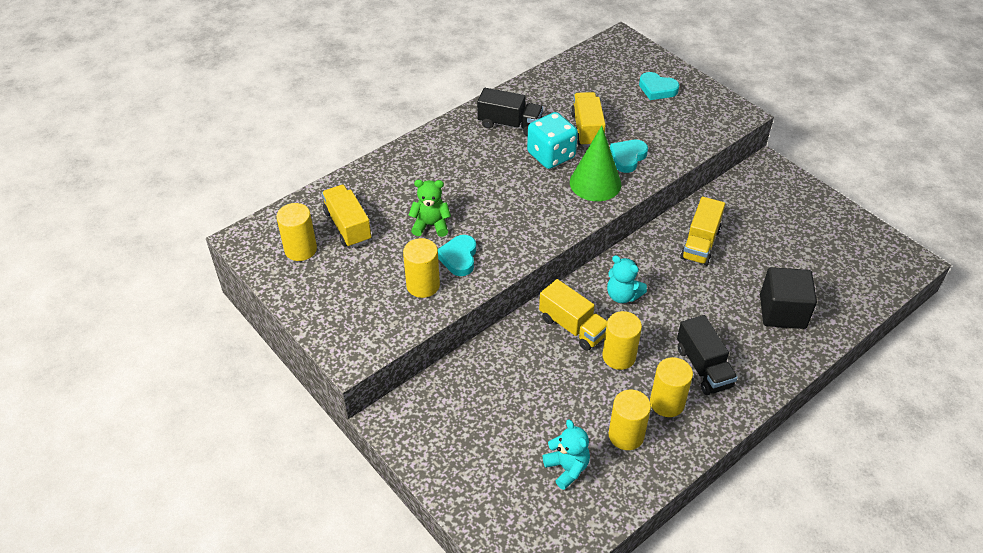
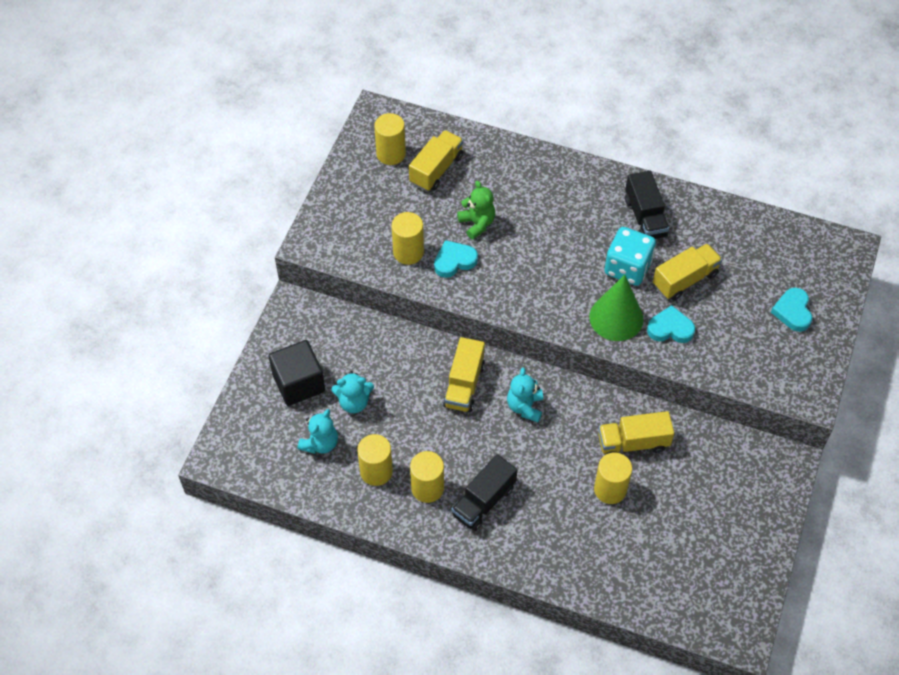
camera: 60 degrees right, 10 degrees up
yellow cylinder [603,311,642,370] -> yellow cylinder moved to [594,453,632,504]
black cube [760,267,817,329] -> black cube moved to [269,340,325,406]
none -> turquoise teddy bear [331,371,374,413]

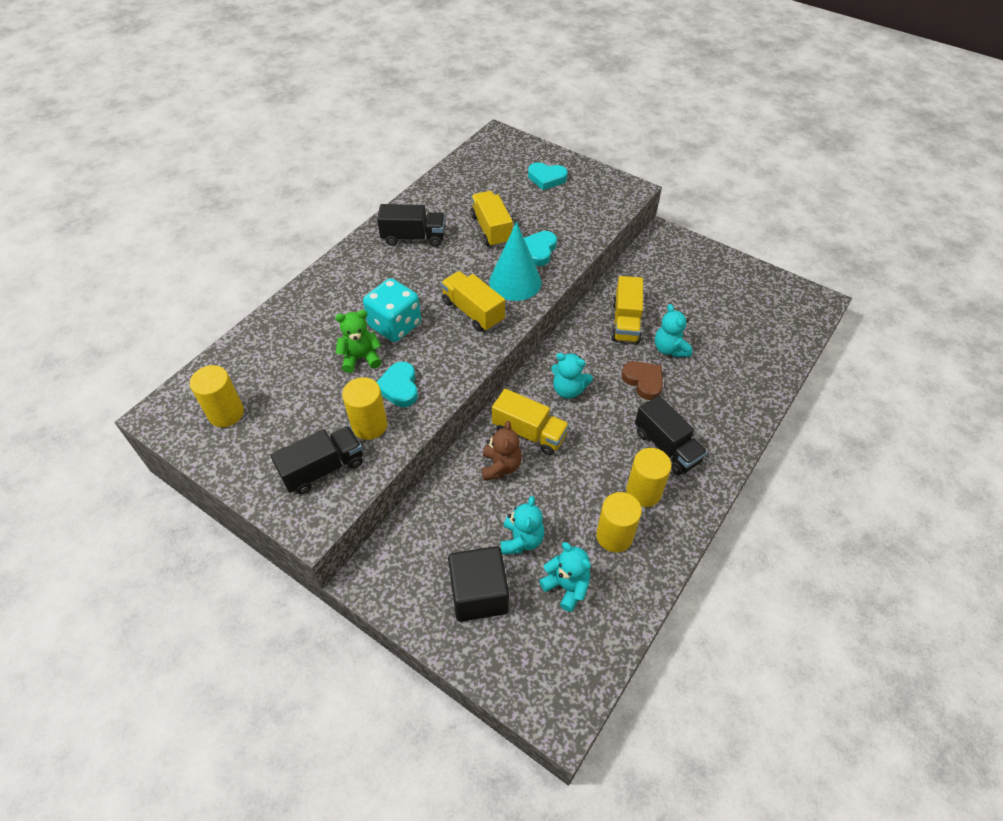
camera: 75 degrees left, 5 degrees down
yellow truck [409,130,463,191] -> yellow truck moved to [441,271,505,332]
green cone [589,275,644,341] -> turquoise cone [489,222,541,301]
yellow cylinder [594,453,632,504] -> turquoise teddy bear [655,304,692,357]
turquoise dice [604,227,656,286] -> turquoise dice moved to [363,278,421,342]
none -> black truck [270,426,363,494]
none -> brown teddy bear [482,421,522,481]
none -> brown heart [621,361,663,400]

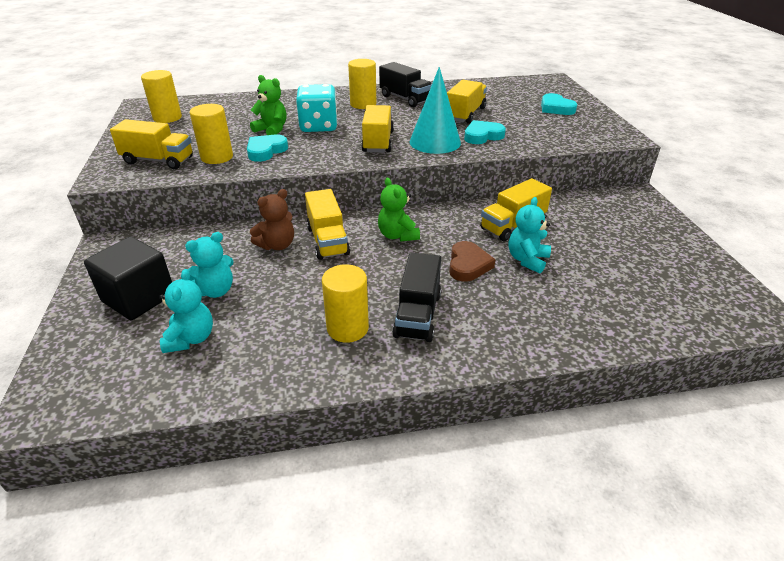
camera: 45 degrees right, 15 degrees down
black truck [270,426,363,494] -> yellow truck [110,119,193,169]
turquoise teddy bear [551,353,593,399] -> green teddy bear [378,178,420,242]
yellow cylinder [596,492,642,552] -> yellow cylinder moved to [348,59,376,109]

